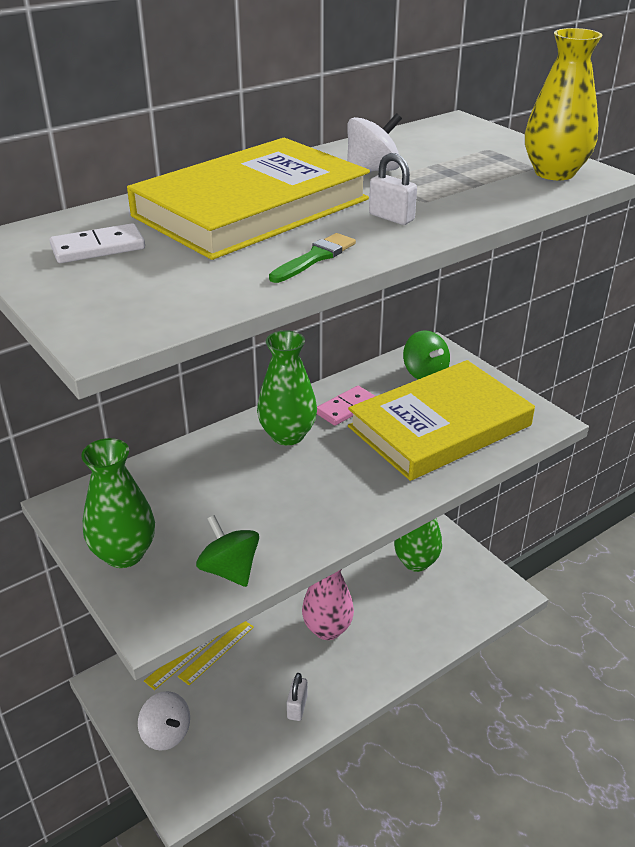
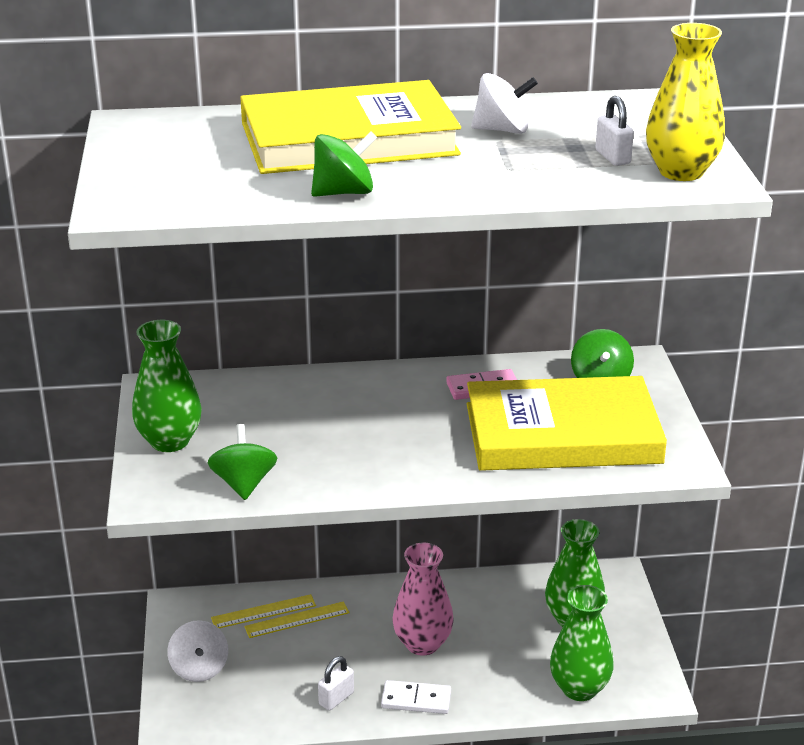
camera: 30 degrees right, 5 degrees down
white domino [49,223,145,263] -> white domino moved to [381,680,451,714]
green vase [257,331,317,445] -> green vase moved to [550,585,614,701]
green brush [269,233,356,283] -> green spinning top [311,131,377,197]
white padlock [369,153,417,225] -> white padlock moved to [596,96,634,166]

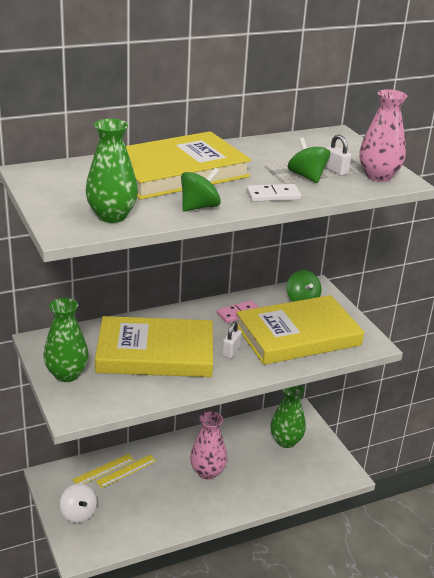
camera: 20 degrees left, 0 degrees up
green spinning top [208,424,277,500] -> green spinning top moved to [288,138,330,183]
white padlock [318,656,354,711] -> white padlock moved to [222,321,242,358]
white domino [381,680,451,714] -> white domino moved to [246,184,301,202]
white spinning top [471,73,538,134] -> none
green vase [550,585,614,701] -> green vase moved to [86,119,138,223]
yellow vase [646,23,725,181] -> pink vase [359,89,407,182]
none -> yellow book [95,316,213,377]

